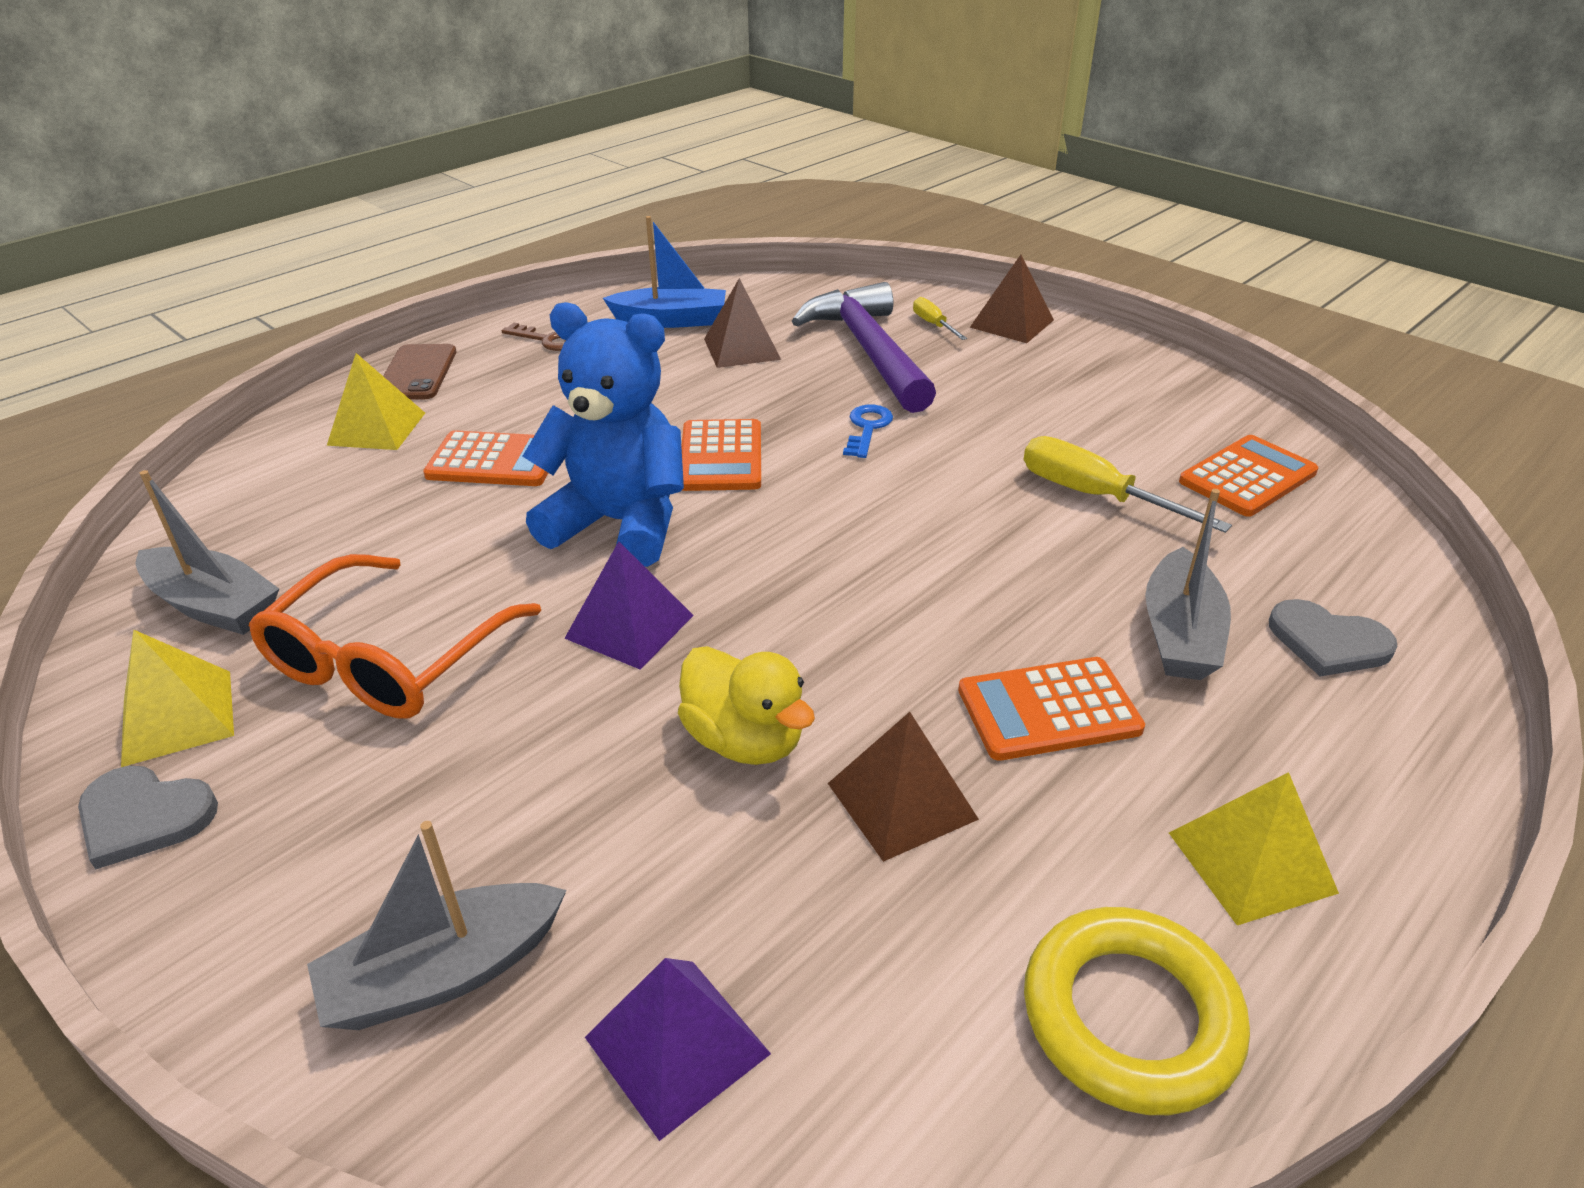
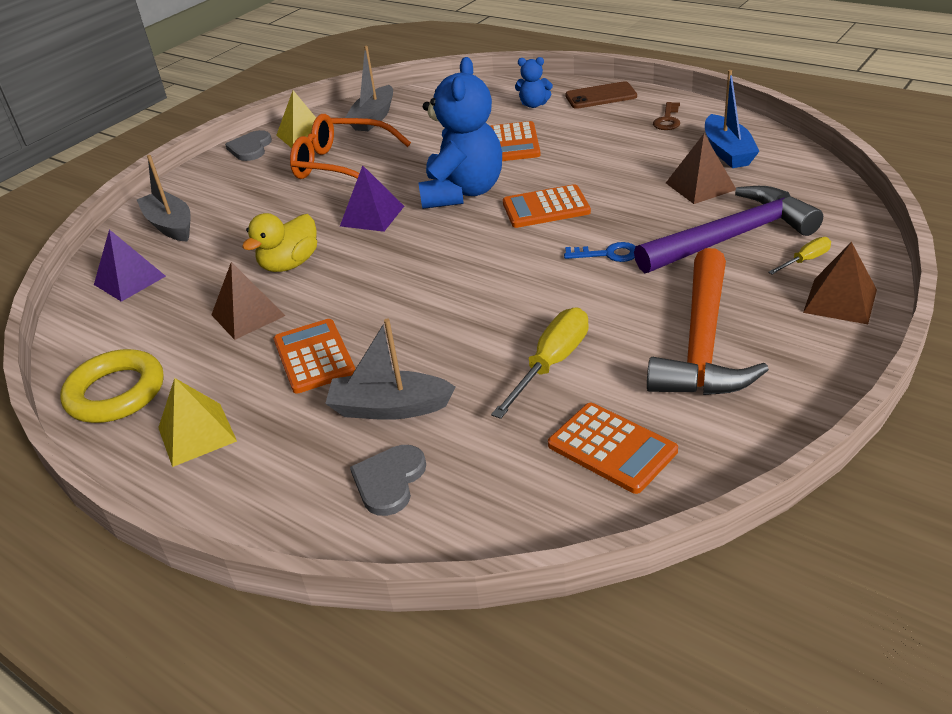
camera: 85 degrees right, 0 degrees up
yellow pyramid [327,353,425,450] -> blue teddy bear [515,57,553,108]
none -> orange hammer [647,248,769,395]

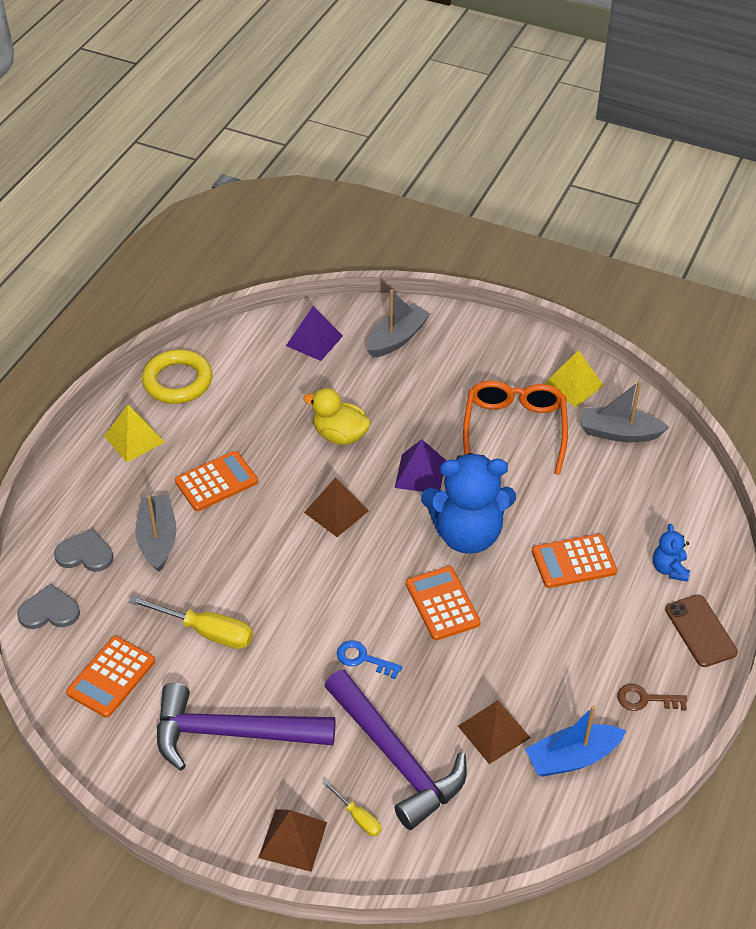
camera: 75 degrees right, 10 degrees up
brown pyramid [211,262,285,340] -> brown pyramid moved to [304,477,369,537]
grey heart [225,130,272,161] -> grey heart moved to [17,584,80,629]
blue key [564,242,635,262] -> blue key turned 120 degrees clockwise [337,641,402,679]
orange hammer [647,248,769,395] -> purple hammer [157,683,335,771]

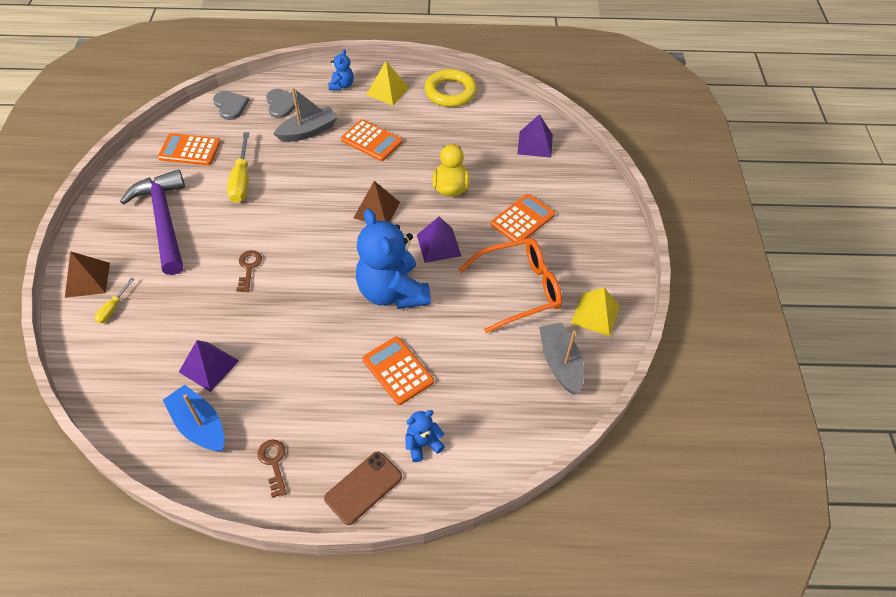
camera: 65 degrees right, 5 degrees up
purple hammer [325,669,467,830] -> none
blue key [337,641,402,679] -> brown key [236,250,262,292]
grey boat [367,290,430,358] -> none
orange calculator [406,566,481,640] -> orange calculator moved to [491,194,555,241]
brown pyramid [458,700,530,764] -> purple pyramid [179,340,239,392]
none -> blue teddy bear [328,49,354,90]

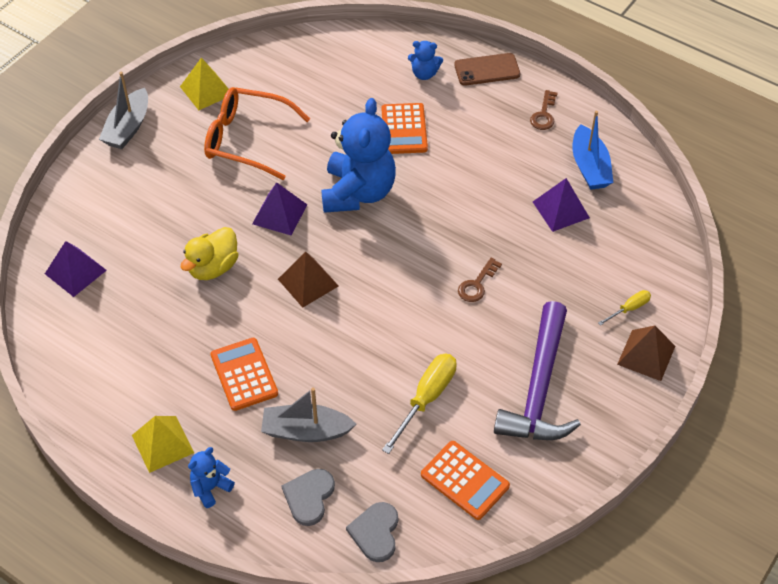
camera: 145 degrees left, 0 degrees up
yellow ring [425,69,477,107] -> none
orange calculator [491,194,555,241] -> none
grey boat [539,322,584,395] -> grey boat moved to [99,72,148,149]

